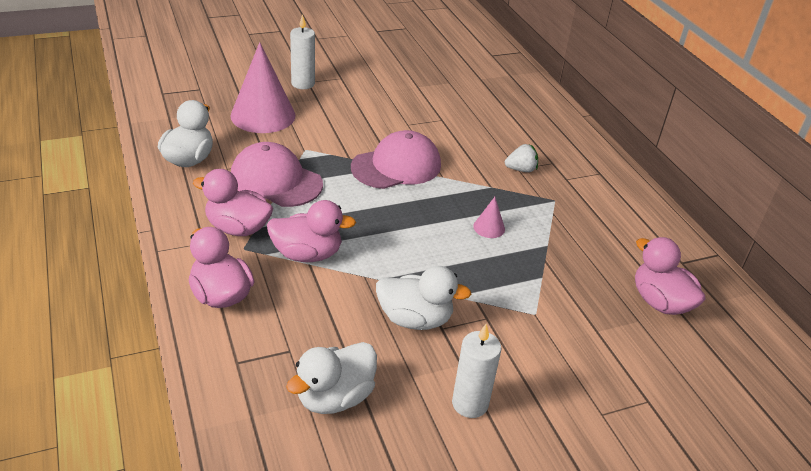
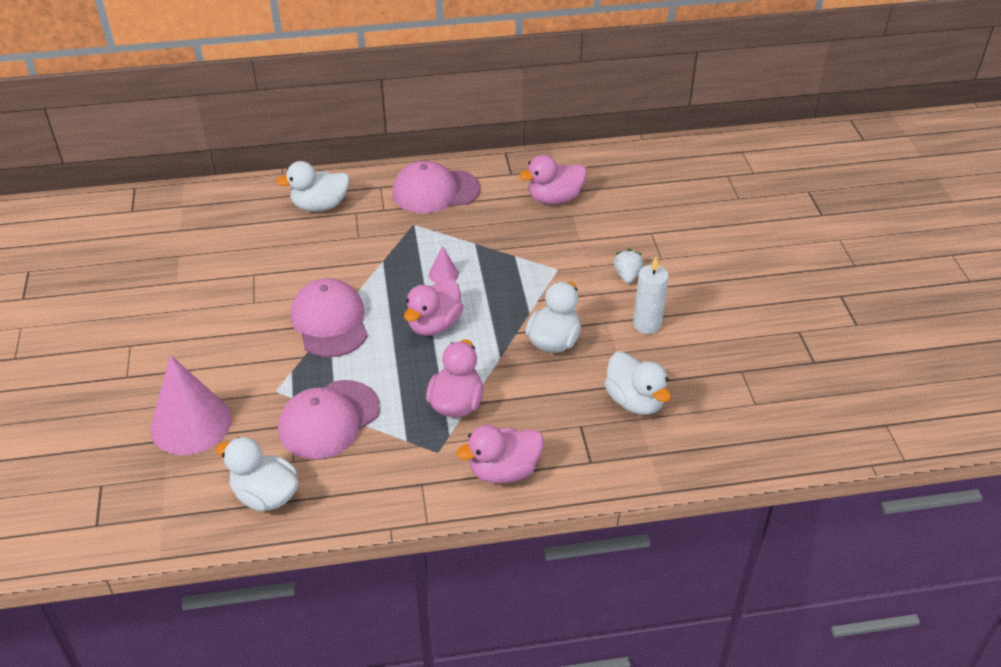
camera: 75 degrees left, 5 degrees up
pink duck [193,169,273,236] -> pink duck moved to [404,278,464,336]
white candle [290,14,315,89] -> none
white strawberry [505,144,538,172] -> white strawberry moved to [614,249,643,284]
none -> white duck [276,161,349,211]
none -> pink cap [392,161,480,213]

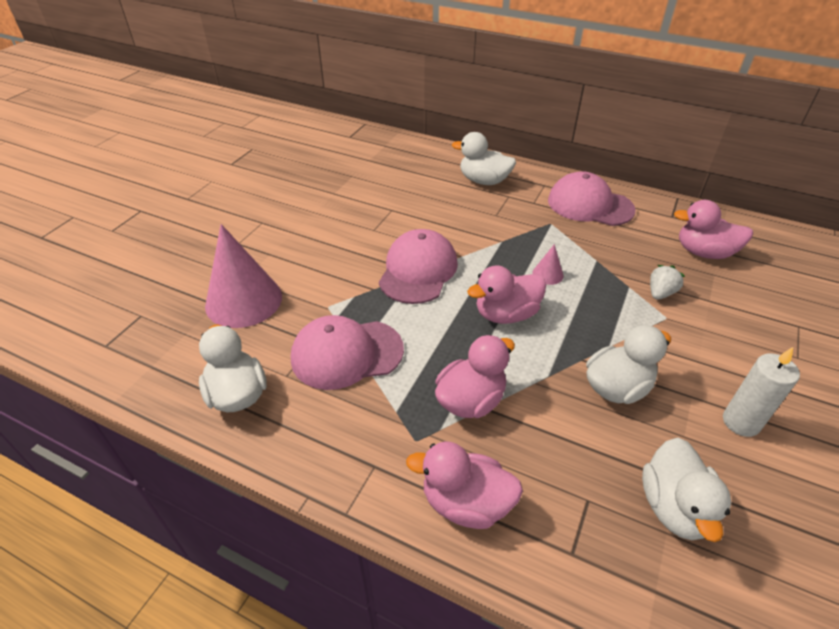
camera: 35 degrees right, 0 degrees up
white strawberry [614,249,643,284] -> white strawberry moved to [650,265,685,300]

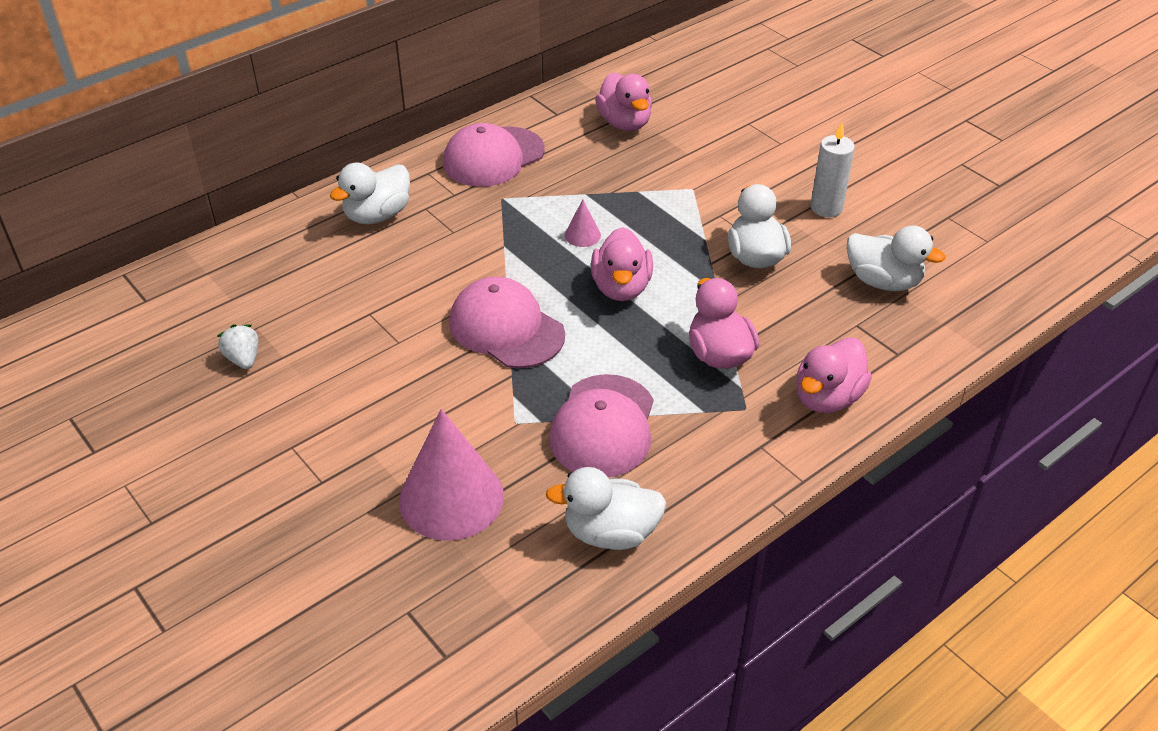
camera: 65 degrees left, 0 degrees up
white strawberry [650,265,685,300] -> white strawberry moved to [217,325,258,369]
pink duck [674,200,753,259] -> pink duck turned 60 degrees counterclockwise [595,72,652,131]

